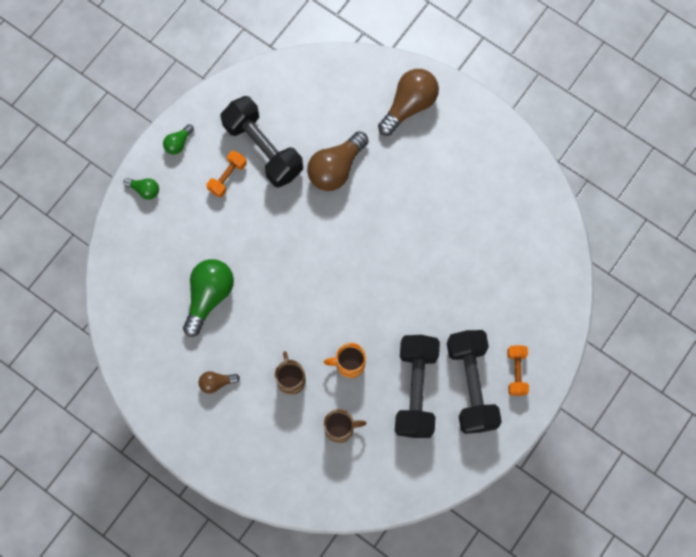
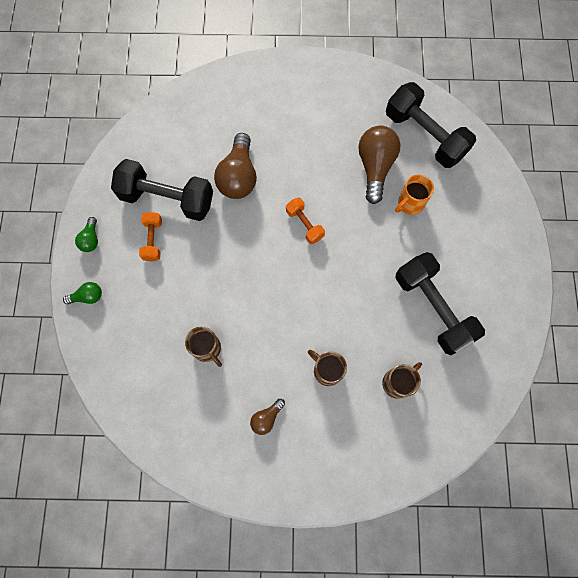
camera: 35 degrees left, 0 degrees up
green light bulb [183,259,234,337] -> brown mug [185,326,222,367]
orange mug [324,343,366,378] -> orange mug moved to [395,174,434,215]
brown light bulb [378,69,439,136] -> brown light bulb moved to [358,126,400,204]
black dumbbell [447,330,502,434] -> black dumbbell moved to [386,82,476,168]
orange dumbbell [507,345,529,396] -> orange dumbbell moved to [286,197,325,244]

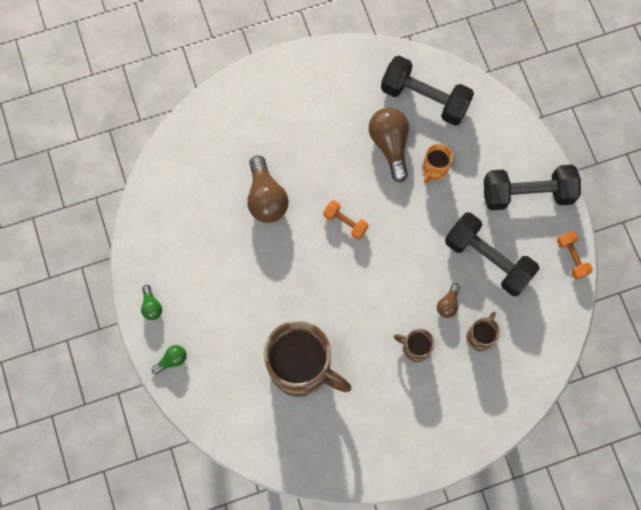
camera: 20 degrees left, 0 degrees up
black dumbbell [111,159,213,221] -> black dumbbell moved to [484,165,581,210]
orange dumbbell [139,212,162,262] -> orange dumbbell moved to [557,231,593,279]
brown mug [185,326,222,367] -> brown mug [264,320,351,397], size x2.23
brown light bulb [250,399,285,435] -> brown light bulb moved to [437,283,460,318]

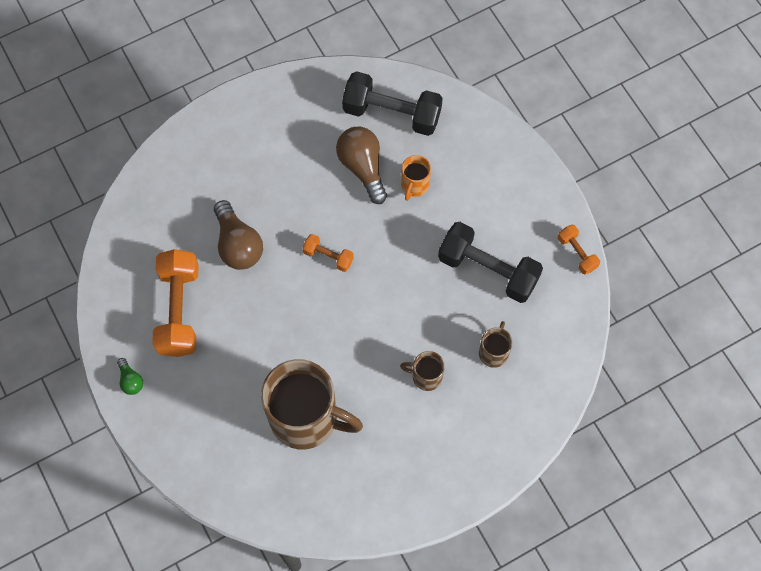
camera: 10 degrees left, 5 degrees down
green light bulb [152,345,187,374] -> none
brown light bulb [437,283,460,318] -> none
black dumbbell [484,165,581,210] -> none
none -> orange dumbbell [152,249,199,357]

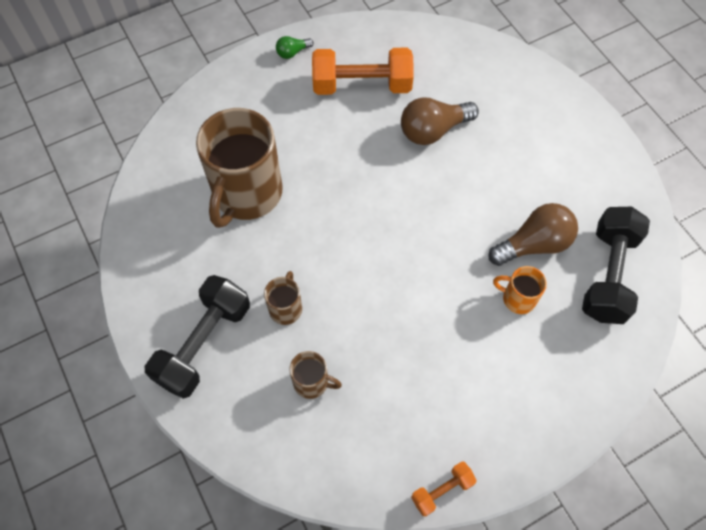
camera: 90 degrees right, 5 degrees down
orange dumbbell [302,234,354,272] -> none
black dumbbell [438,222,543,303] -> black dumbbell moved to [145,275,250,399]

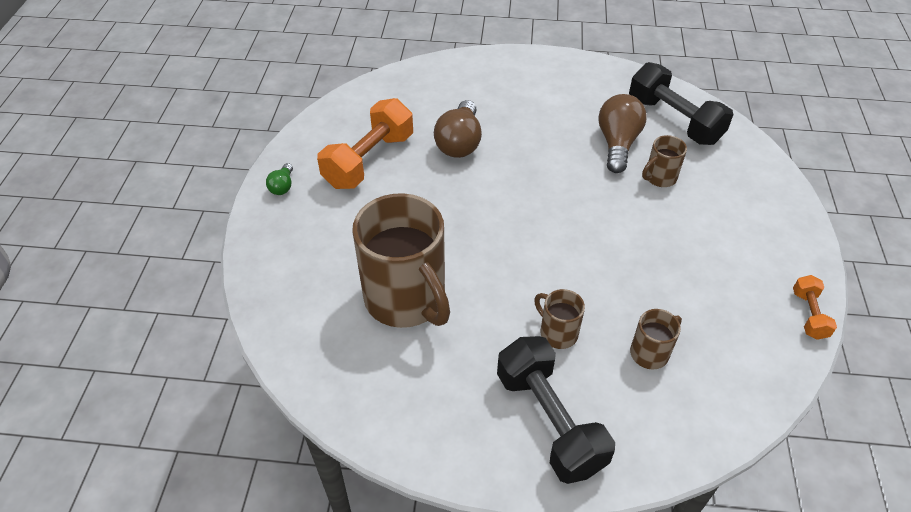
camera: 55 degrees left, 15 degrees down
orange mug [493,266,547,314] -> brown mug [642,135,687,187]

